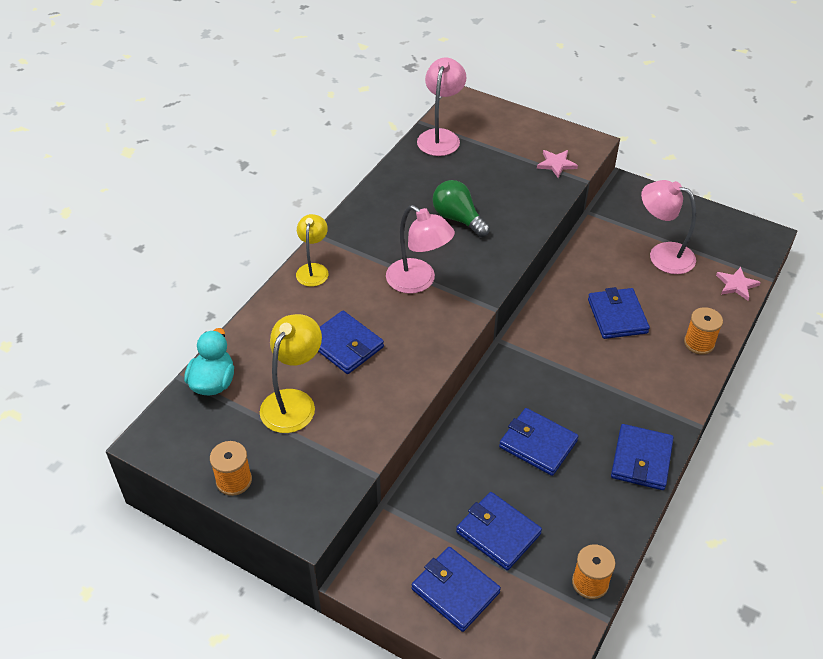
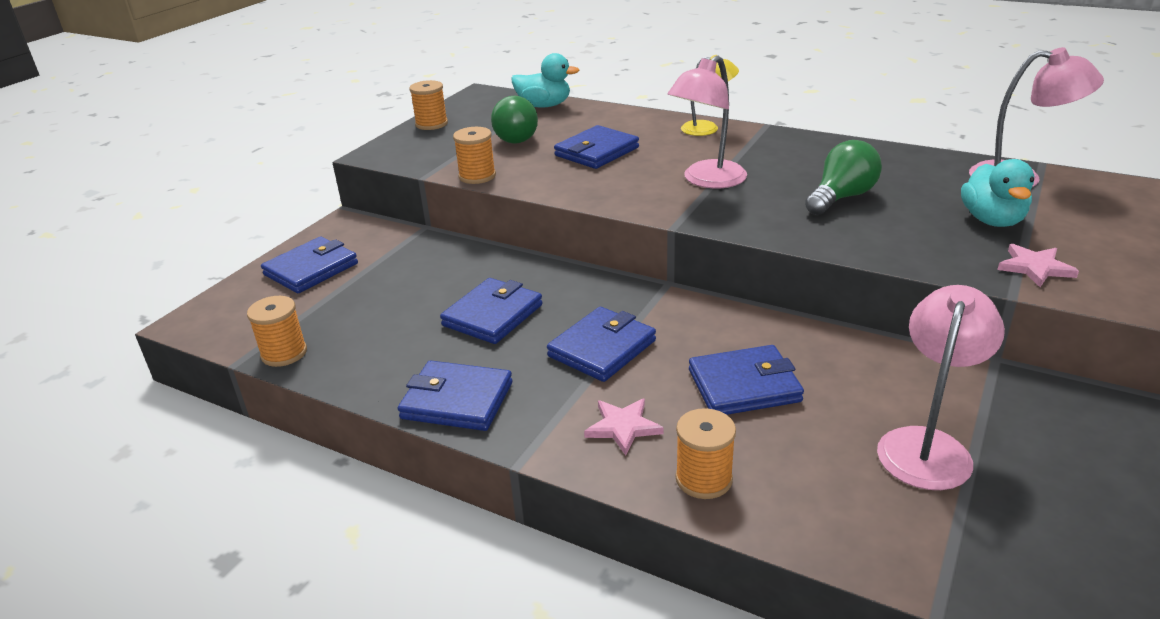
camera: 90 degrees right, 15 degrees down
yellow lamp [260,314,322,433] -> green light bulb [491,96,538,144]
blue wallet [456,492,542,570] -> blue wallet moved to [547,307,656,382]
pink star [716,267,761,301] -> pink star moved to [584,398,663,456]
none -> orange spool [453,127,496,184]
none -> turquoise duck [961,159,1034,227]

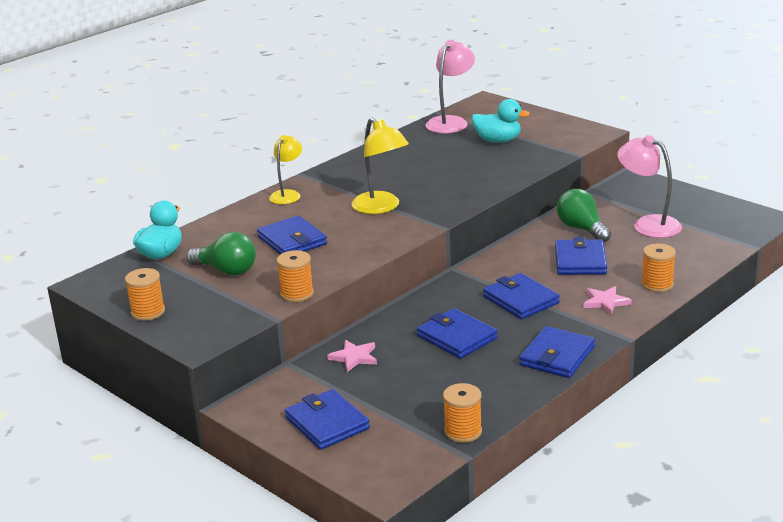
camera: 75 degrees left, 5 degrees down
pink lamp [668,56,747,189] -> yellow lamp [352,117,409,214]
green light bulb [805,140,882,215] -> green light bulb moved to [557,189,611,242]
pink star [997,244,1079,287] -> pink star moved to [327,340,377,372]

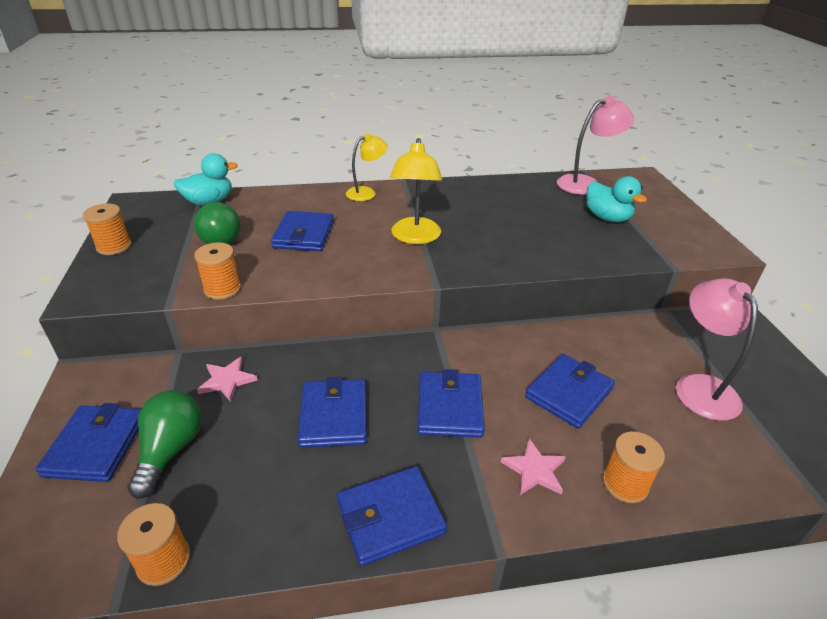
camera: 35 degrees right, 10 degrees up
green light bulb [557,189,611,242] -> green light bulb moved to [127,390,202,499]

